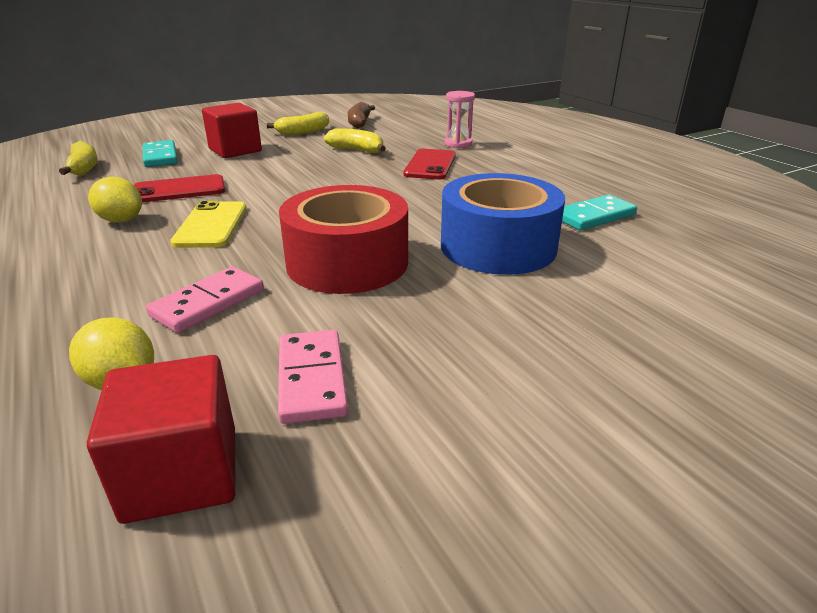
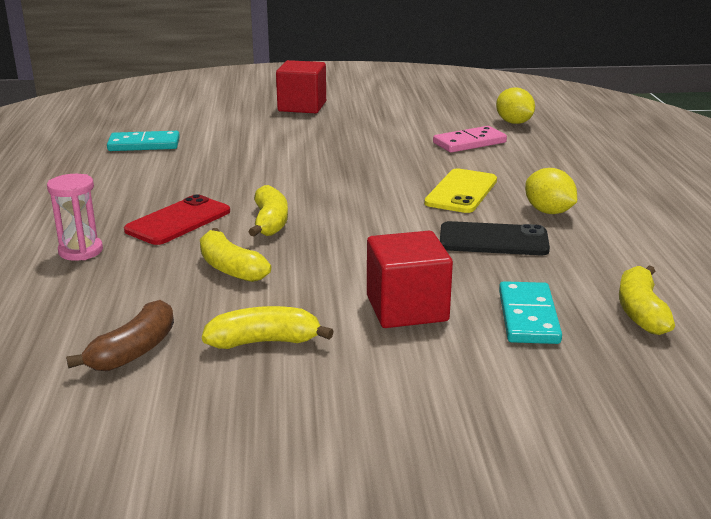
camera: 155 degrees left, 5 degrees down
red cube [87,355,236,524] -> red cube moved to [276,60,326,113]
red phone [134,174,225,202] -> black phone [440,221,550,255]
pink domino [278,330,348,424] -> none
red tape [279,185,408,294] -> none
blue tape [441,173,565,275] -> none
none -> yellow banana [248,185,288,237]

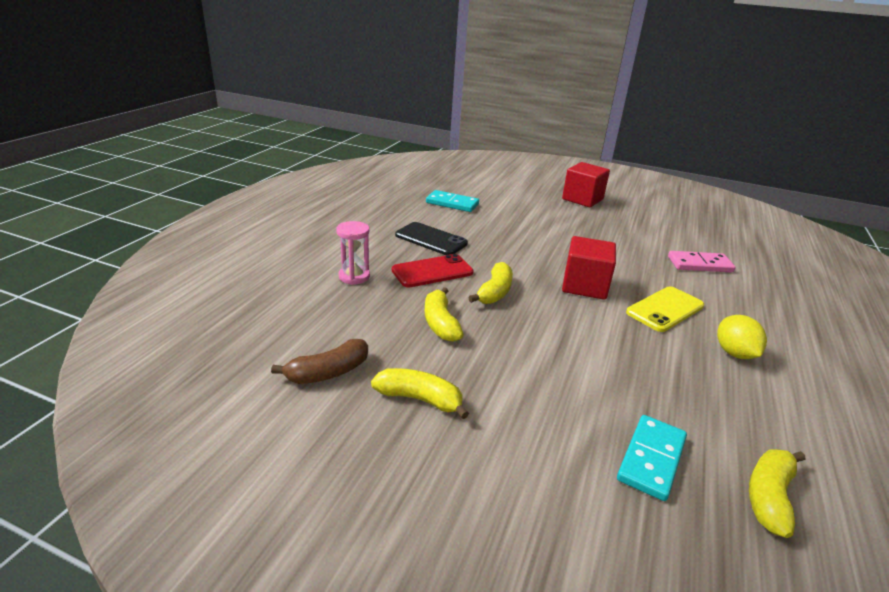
camera: 25 degrees right, 5 degrees up
red cube [367,231,453,328] -> red cube moved to [562,236,616,300]
black phone [440,221,550,255] -> black phone moved to [395,222,468,255]
yellow lemon [496,88,535,124] -> none

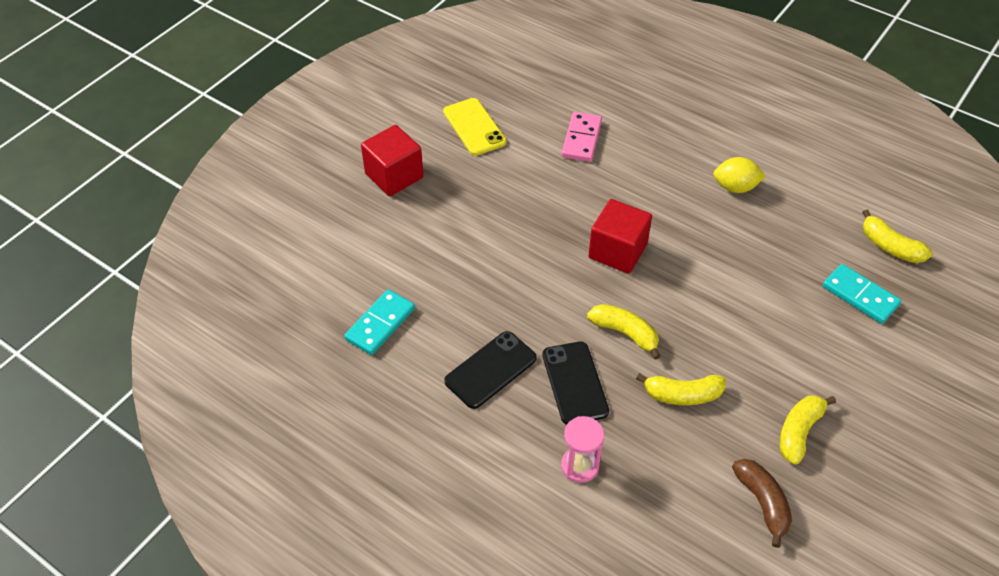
camera: 75 degrees left, 20 degrees up
red phone [392,254,474,288] -> black phone [542,341,609,425]
yellow phone [626,286,704,332] -> yellow phone moved to [443,98,506,156]

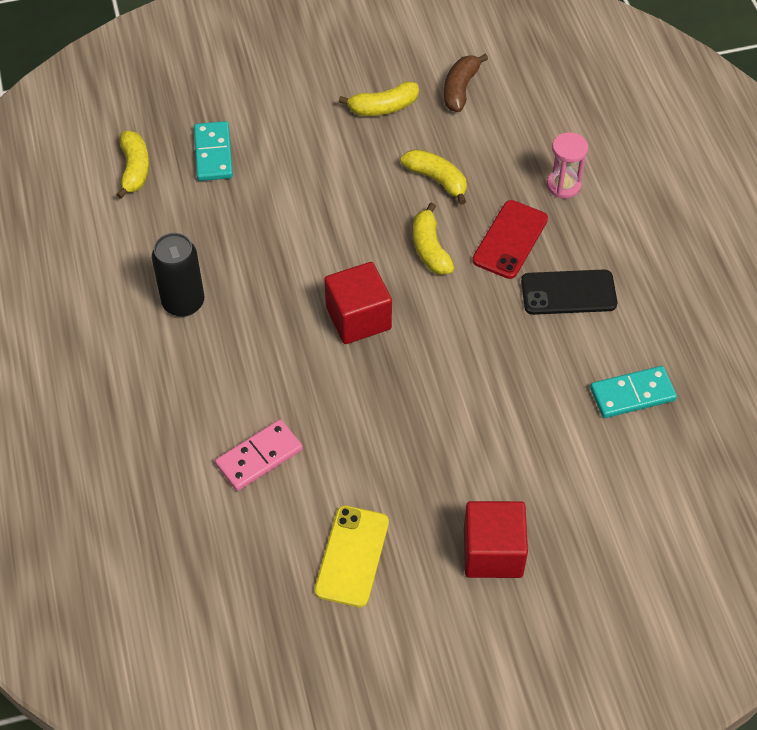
camera: 140 degrees left, 5 degrees up
black phone [542,341,609,425] -> red phone [472,200,548,279]
yellow lemon [713,157,766,193] -> black can [152,233,204,317]

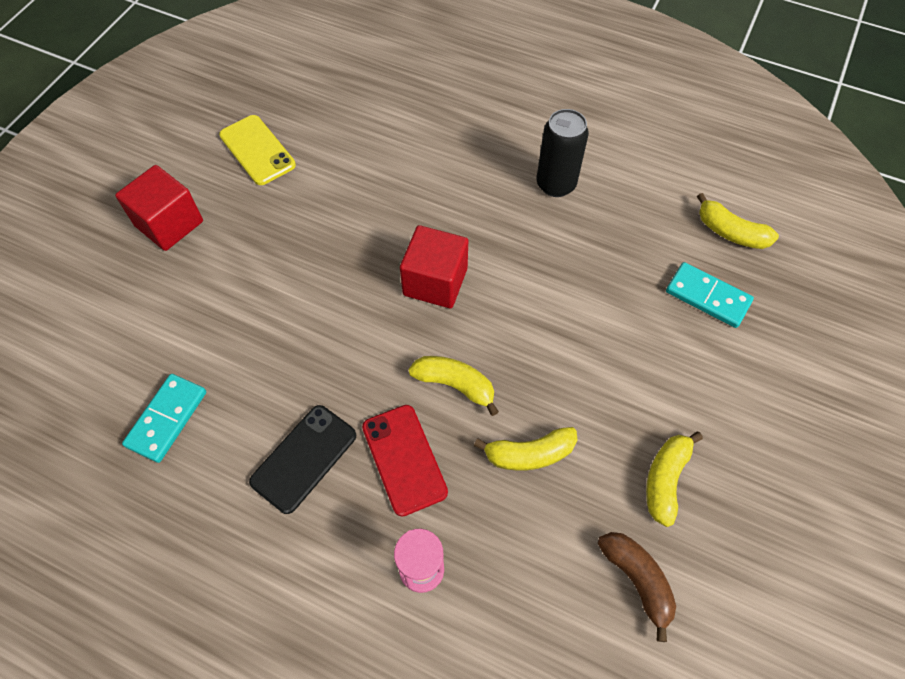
camera: 130 degrees right, 5 degrees up
pink domino [215,419,303,491] -> none

